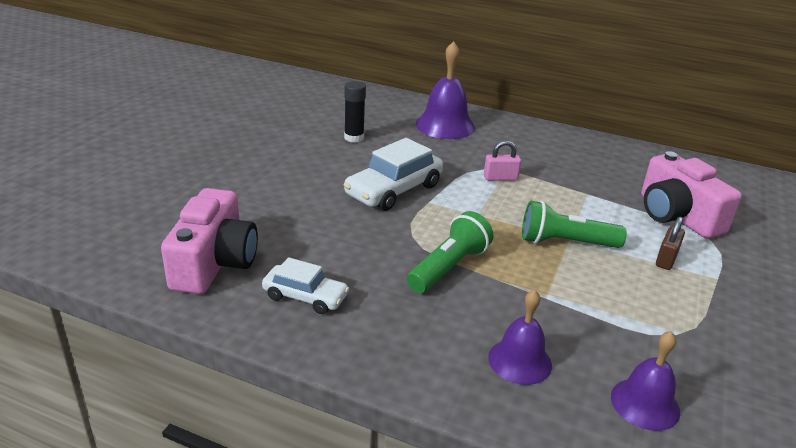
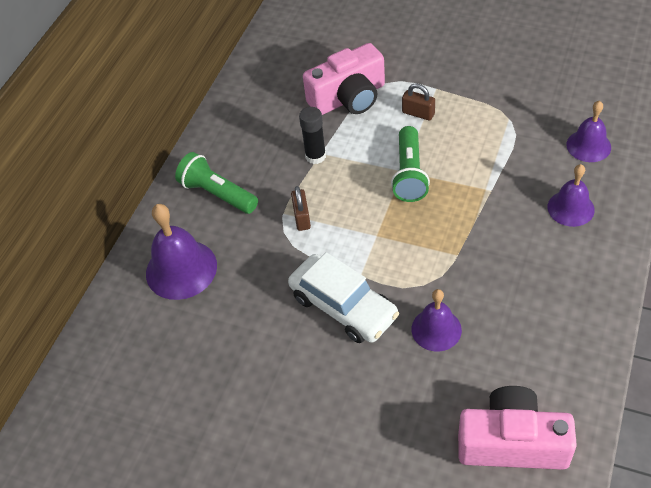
camera: 85 degrees left, 20 degrees up
white car [262,257,349,314] -> none
black glue stick [344,81,366,143] -> black glue stick moved to [299,107,326,164]
green flashlight [407,211,493,293] -> green flashlight moved to [175,152,258,214]
pink padlock [484,140,521,181] -> brown padlock [291,186,311,231]
none -> purple bell [412,289,462,351]

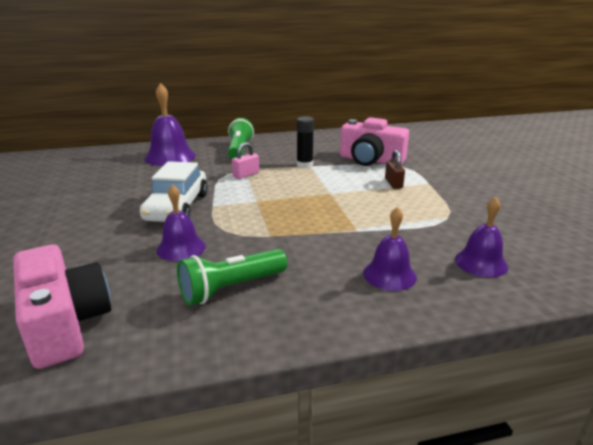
camera: 50 degrees right, 25 degrees down
brown padlock [291,186,311,231] -> pink padlock [232,142,259,179]
green flashlight [391,126,430,202] -> green flashlight moved to [177,249,287,305]

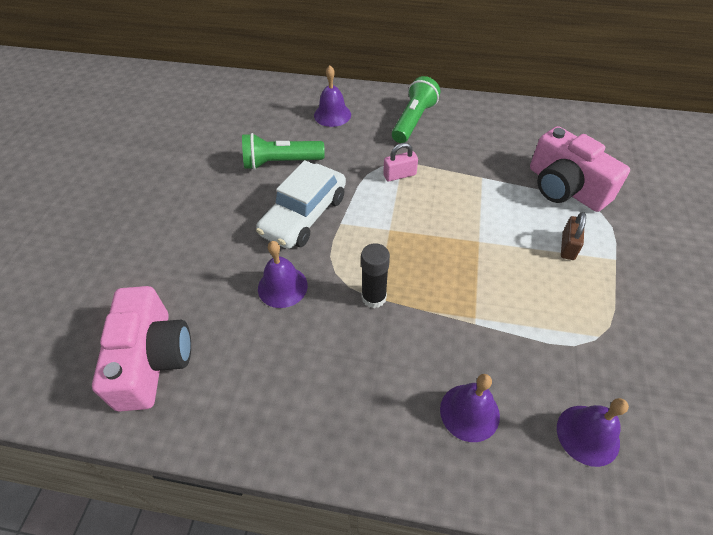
camera: 25 degrees right, 25 degrees up
purple bell [145,83,196,166] -> purple bell [314,65,351,127], size x0.64
green flashlight [177,249,287,305] -> green flashlight moved to [242,133,325,170]
black glue stick [296,116,314,168] -> black glue stick moved to [361,243,390,308]

